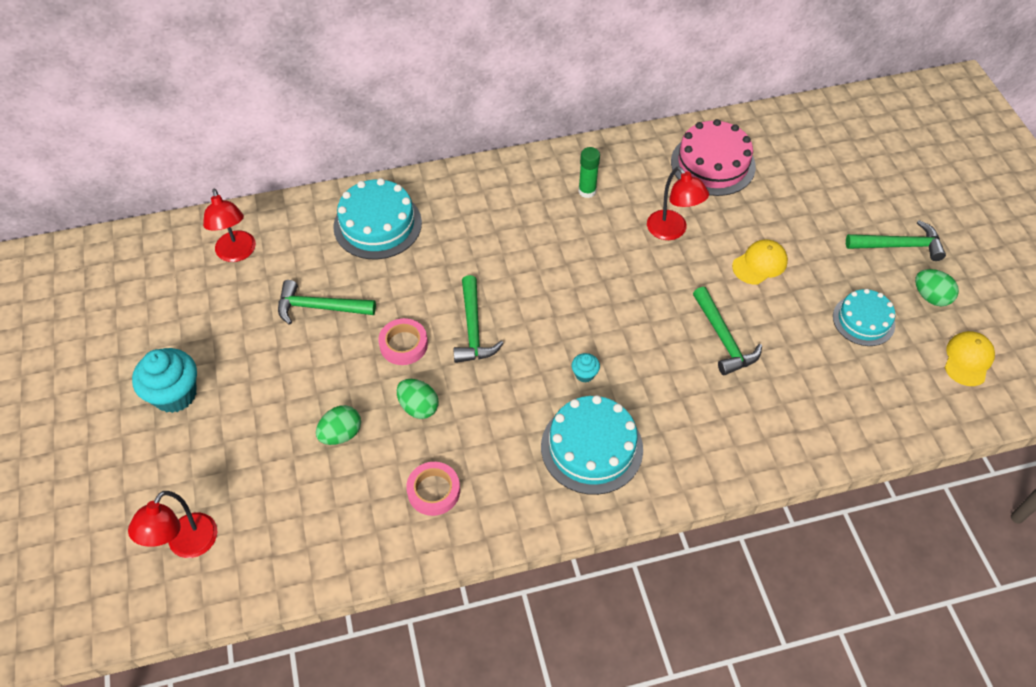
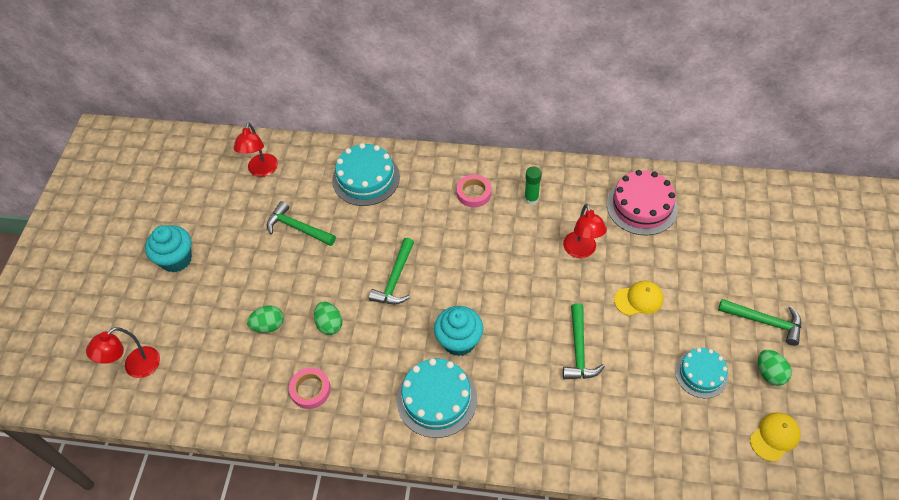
camera: 25 degrees right, 0 degrees up
pink tape [378,318,428,365] -> pink tape moved to [457,174,491,207]
turquoise cupcake [572,353,600,383] -> turquoise cupcake [434,306,483,356], size x2.16

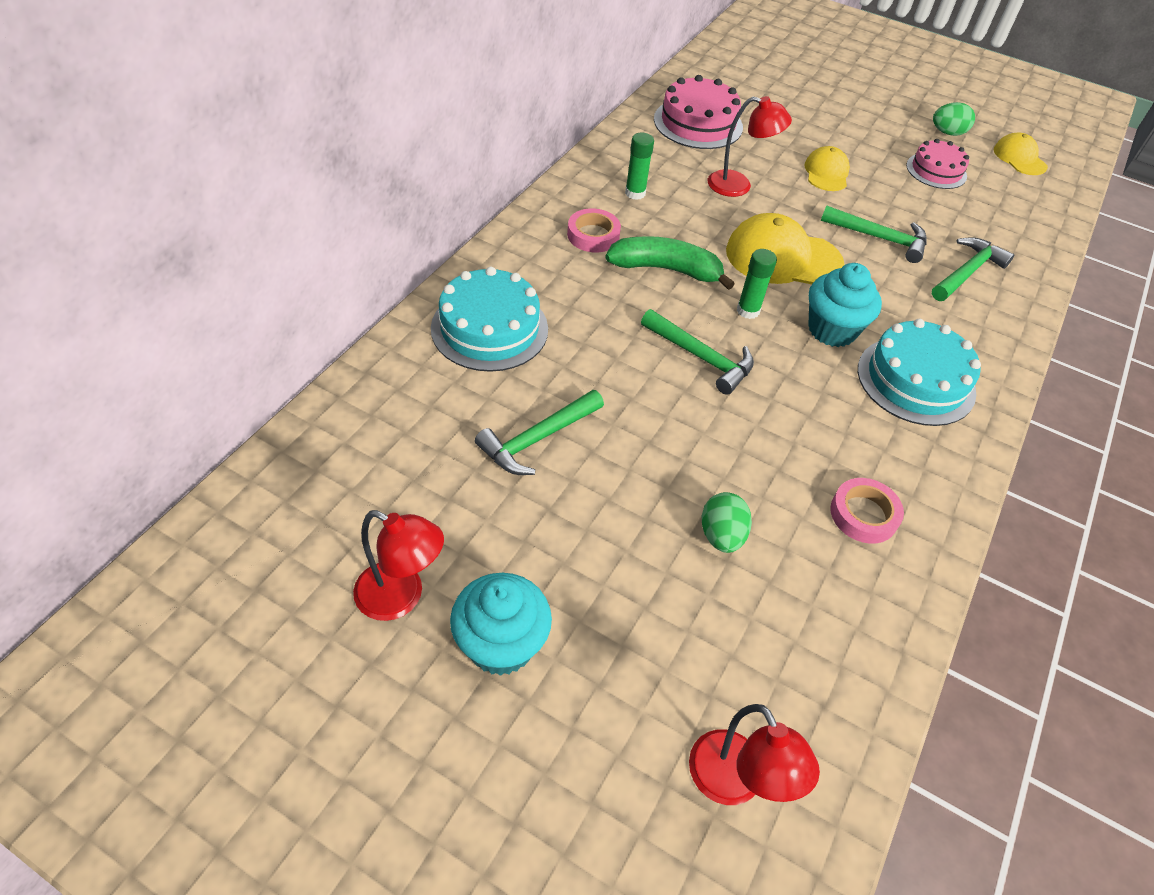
camera: 75 degrees left, 5 degrees down
red lamp [234,122,278,177] -> red lamp moved to [353,510,444,621]
green egg [314,302,343,335] -> none
turquoise cake [675,348,728,398] -> pink cake [906,139,969,189]
green hammer [718,299,801,346] -> green hammer moved to [932,237,1014,301]
none -> green banana [605,236,735,290]
none -> yellow cap [726,213,845,284]
none -> green glue stick [737,249,777,319]

